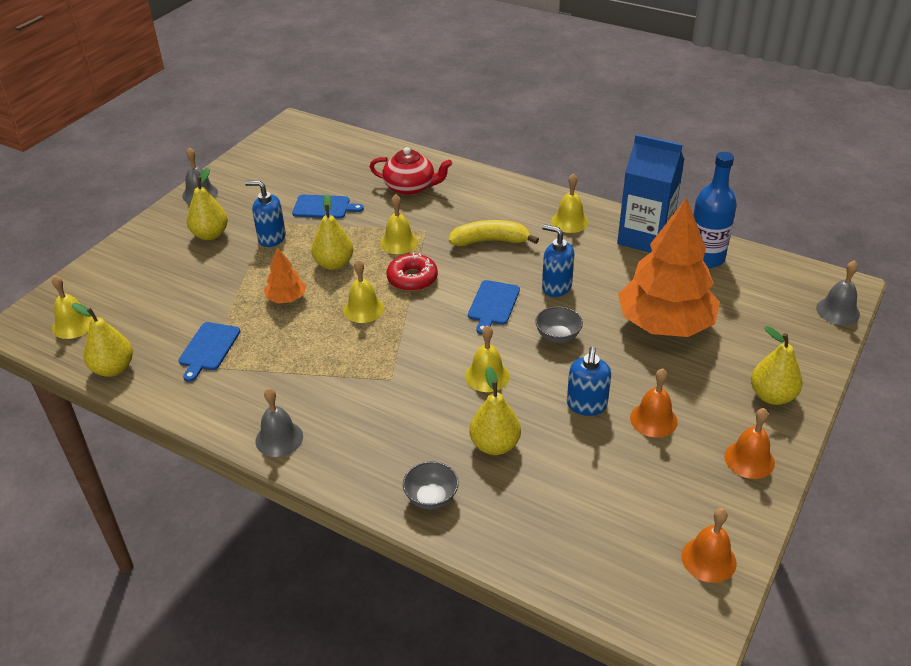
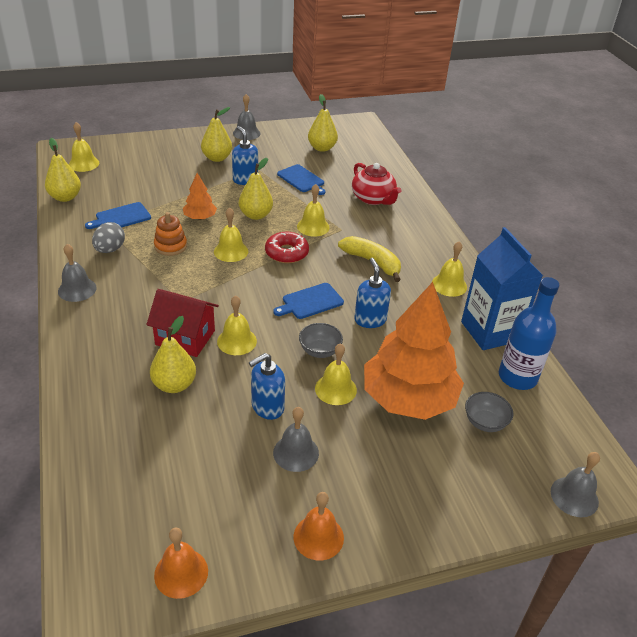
camera: 40 degrees right, 0 degrees up
grey bowl [403,462,459,510] -> grey bowl moved to [465,392,513,432]
orange bell [630,368,678,438] -> grey bell [273,407,319,472]
yellow pear [751,326,803,405] -> yellow pear moved to [308,94,338,152]
none -> grey egg [92,222,125,253]
none -> red house [146,289,219,357]
none -> orange stacking toy [154,212,187,256]
none -> yellow bell [315,343,357,405]

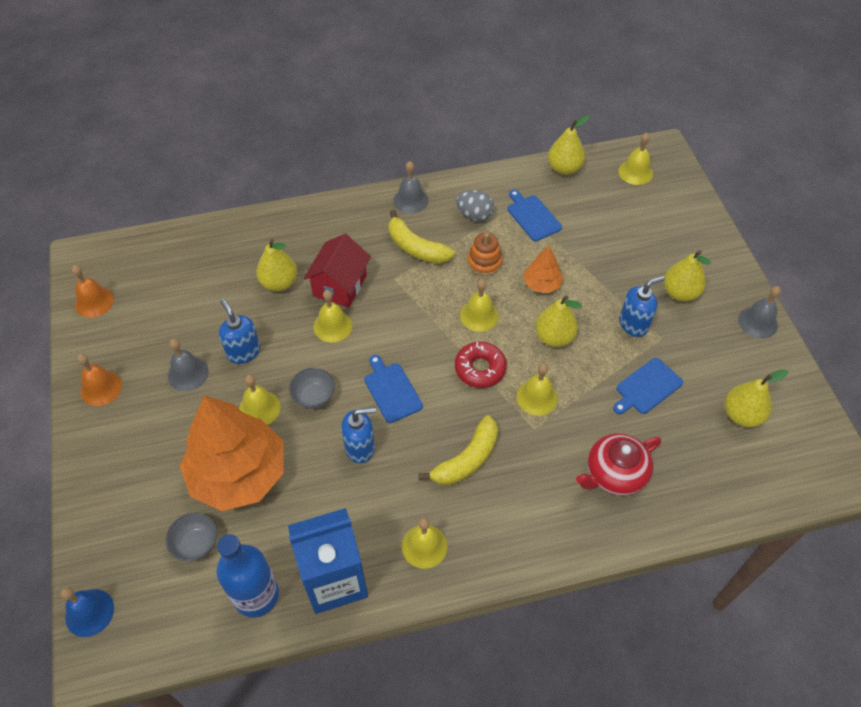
camera: 95 degrees right, 15 degrees up
grey bell [551,452,600,517] -> blue bell [61,587,114,637]
none -> yellow banana [389,210,455,264]

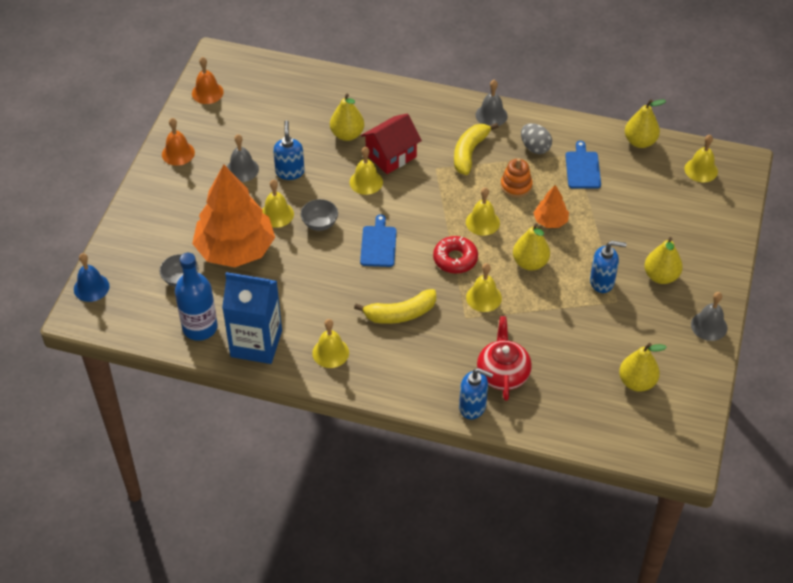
camera: 30 degrees right, 5 degrees down
blue soap dispenser [341,407,376,464] -> blue soap dispenser moved to [459,368,493,419]
yellow banana [389,210,455,264] -> yellow banana turned 45 degrees clockwise [454,123,499,175]
red teapot [576,433,661,495] -> red teapot turned 90 degrees clockwise [477,316,532,401]
blue cutting board [613,358,683,414] -> none

